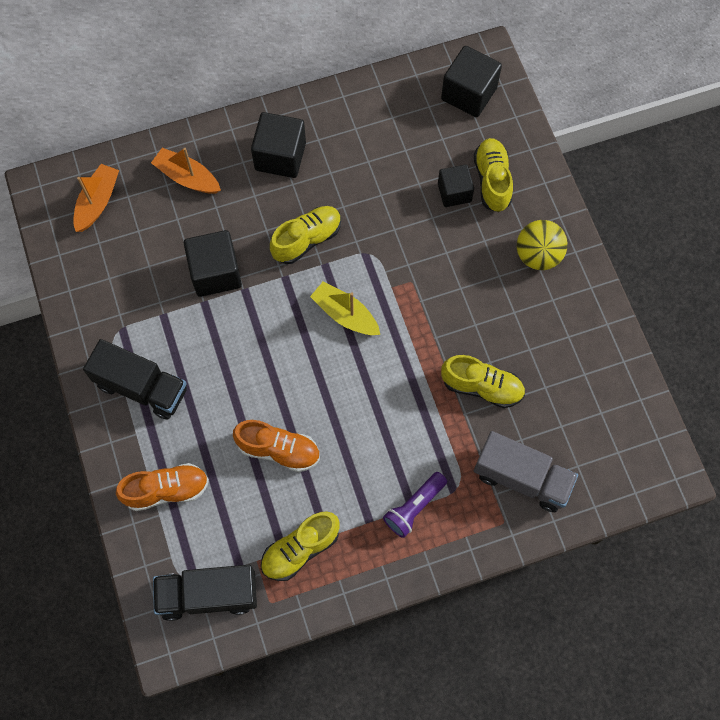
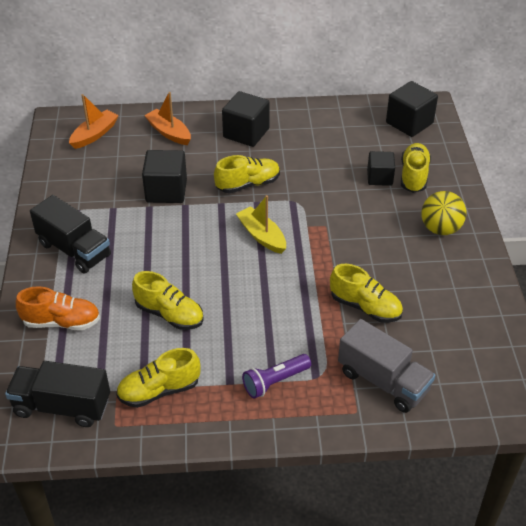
camera: 15 degrees right, 25 degrees down
orange shoe [233,420,320,472] -> yellow shoe [132,271,204,330]

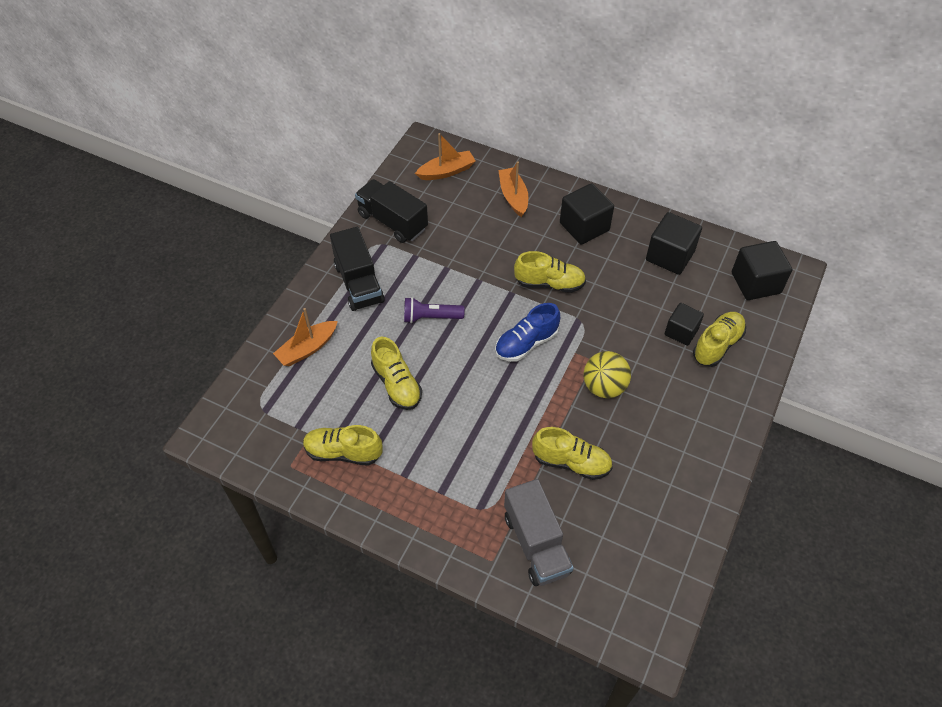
camera: 30 degrees right, 10 degrees up
black truck [5,361,110,427] -> black truck moved to [355,179,428,243]
orange shoe [16,286,100,331] -> orange boat [273,308,338,366]
black cube [142,150,187,203] -> black cube moved to [646,212,702,275]
yellow boat [236,195,286,254] -> blue shoe [495,303,560,362]
purple flashlight [242,354,311,399] -> purple flashlight moved to [404,297,465,323]
yellow shoe [330,264,403,323] -> yellow shoe turned 45 degrees counterclockwise [532,427,613,480]
yellow ball [421,191,467,235] -> yellow ball moved to [583,351,631,398]

